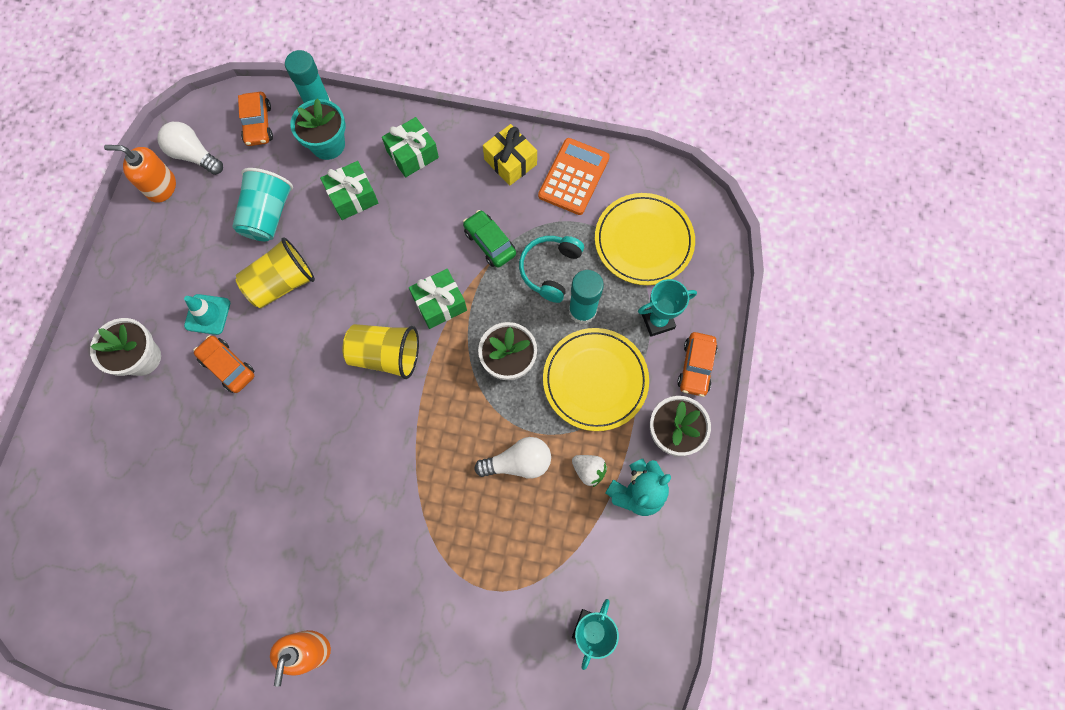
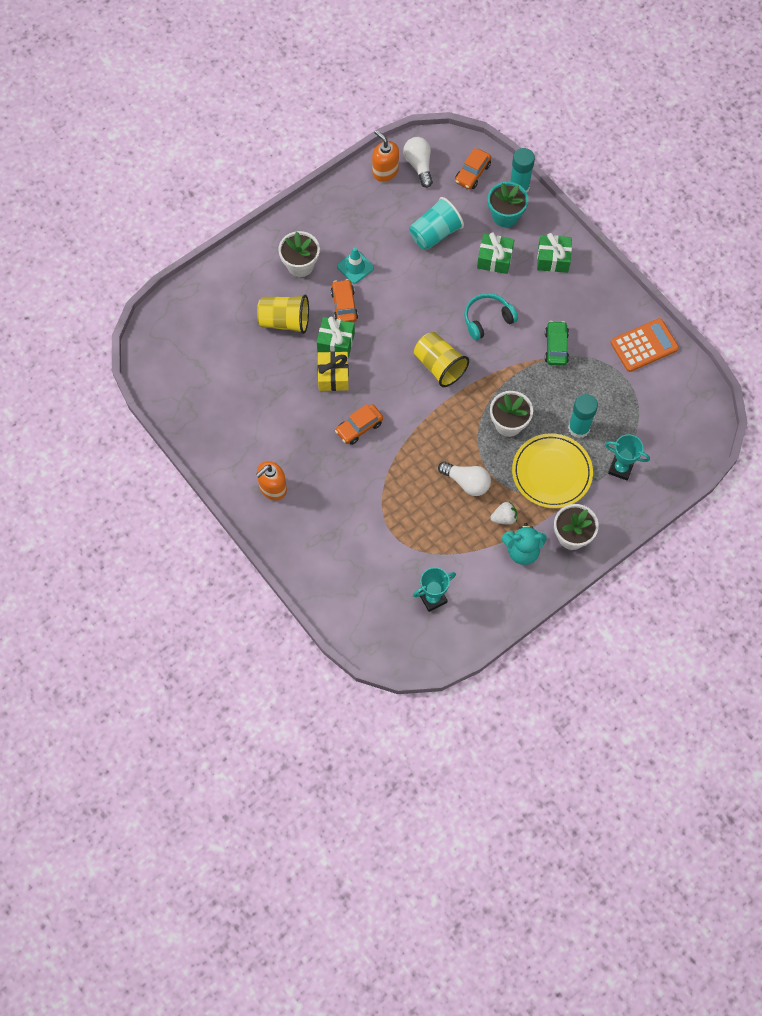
camera: 40 degrees right, 5 degrees down
yellow cup [236,237,315,308] -> yellow cup moved to [257,295,309,334]
green gift [409,269,467,329] -> green gift moved to [317,317,355,358]
yellow gift [483,124,537,186] -> yellow gift moved to [317,351,349,391]
turquoise headphones [519,236,584,303] -> turquoise headphones moved to [464,293,518,340]
white strawberry [572,455,607,487] -> white strawberry turned 90 degrees counterclockwise [490,502,517,525]
yellow plate [595,193,695,285] -> none
orange car [677,332,718,397] -> orange car moved to [335,404,383,445]

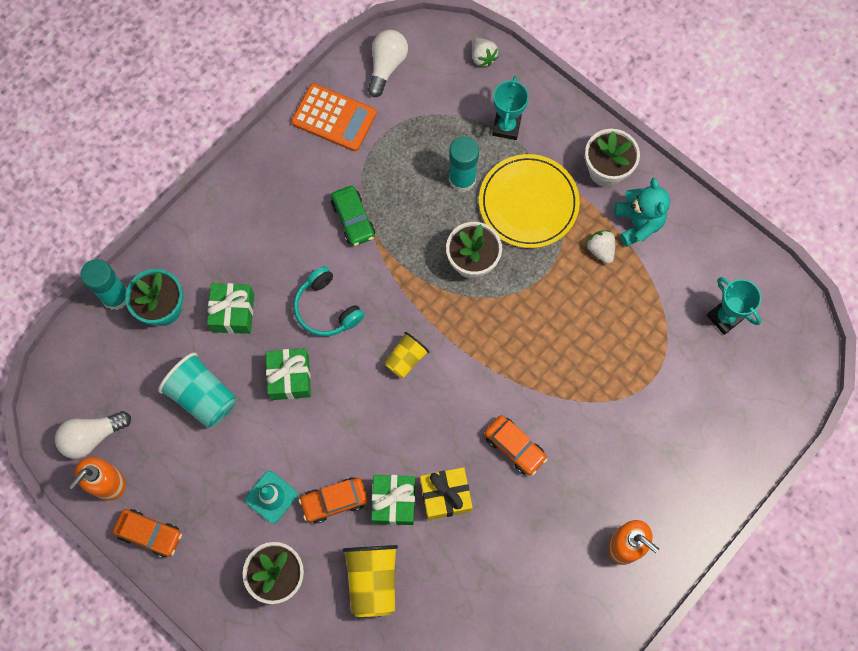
camera: 100 degrees left, 5 degrees up
yellow cup [414,332,469,387] -> yellow cup [384,332,429,378], size x0.61
white light bulb [438,461,491,496] -> white light bulb moved to [368,30,408,97]
orange car [455,149,491,189] -> orange car moved to [113,509,182,558]
green gift [537,233,572,273] -> green gift moved to [266,348,311,400]
green car [545,321,569,366] -> green car turned 105 degrees counterclockwise [331,186,375,246]
orange calculator [611,318,679,372] -> orange calculator turned 150 degrees clockwise [291,83,377,151]
none -> white strawberry [472,38,498,67]

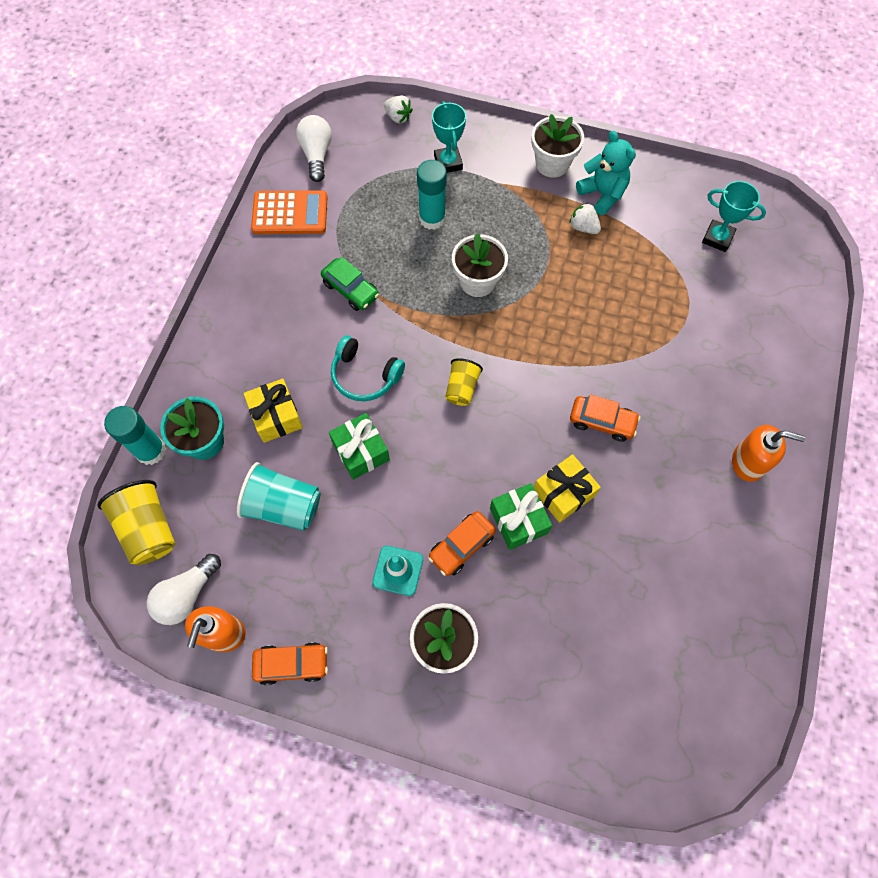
camera: 25 degrees left, 5 degrees down
green gift [207,283,254,334] -> yellow gift [244,379,303,443]
yellow cup [342,545,398,617] -> yellow cup moved to [97,480,175,565]
yellow plate [479,154,580,248] -> none

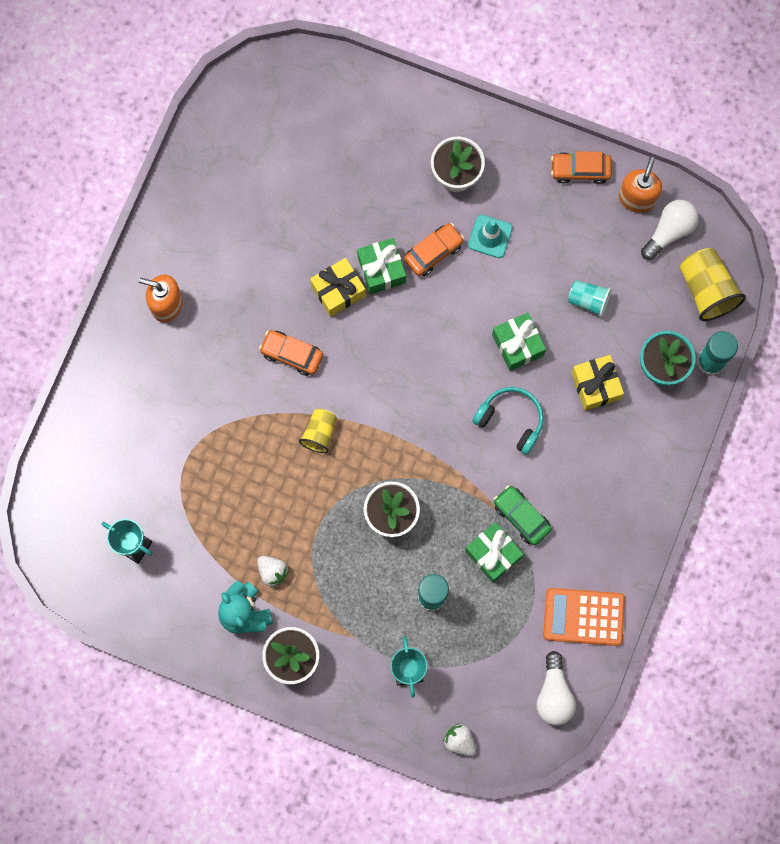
camera: 175 degrees left, 10 degrees up
turquoise cup [237,462,321,531] -> turquoise cup [568,280,611,317], size x0.61
yellow cup [445,358,483,406] -> yellow cup moved to [299,409,337,453]
none -> green gift [465,522,524,583]

